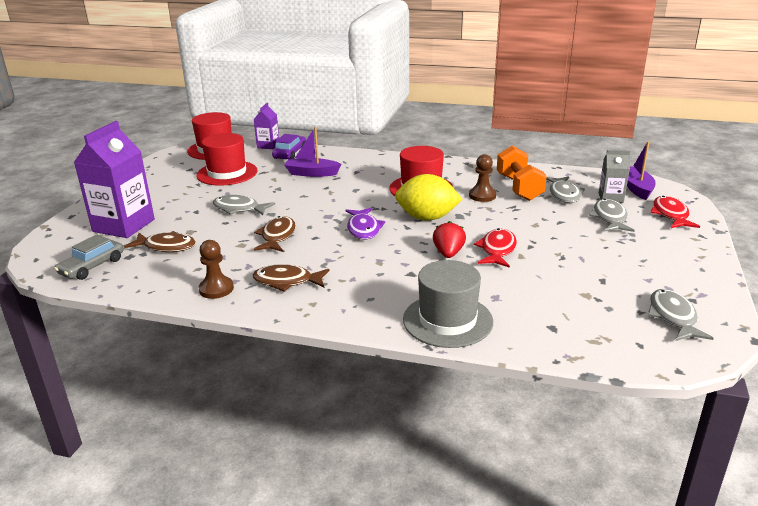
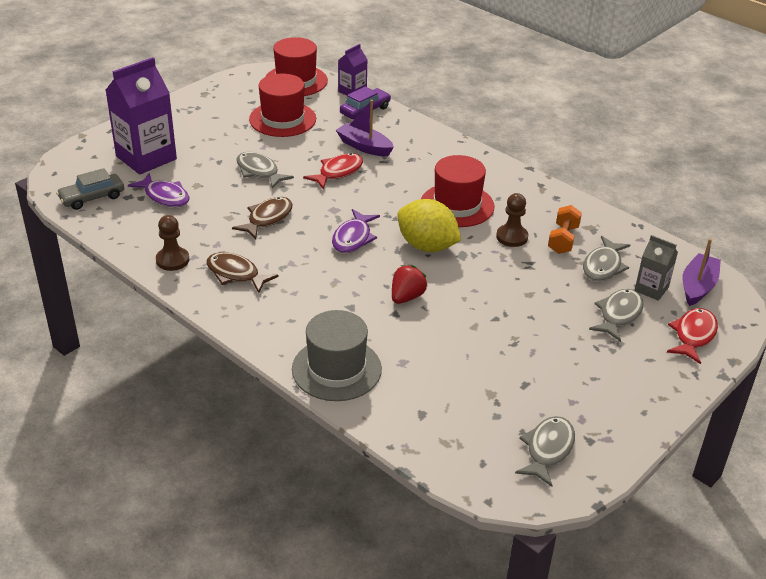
camera: 25 degrees right, 10 degrees up
brown fish [124,231,196,252] -> purple fish [128,173,190,207]
red fish [474,228,517,268] -> red fish moved to [303,153,363,189]
orange dumbbell [497,146,547,201] -> orange dumbbell [548,205,582,254], size x0.66

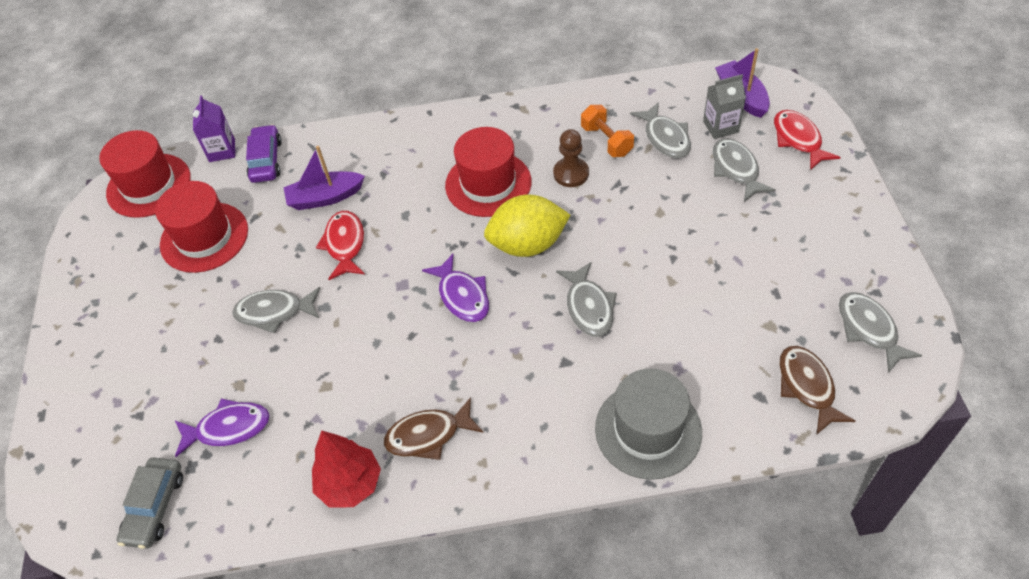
camera: 45 degrees left, 15 degrees up
purple carton [105,57,177,174] -> none
brown pawn [156,215,189,271] -> red tree [312,430,381,508]
brown fish [232,197,293,240] -> brown fish moved to [779,346,855,434]
red strawberry [392,265,428,304] -> grey fish [556,262,617,337]

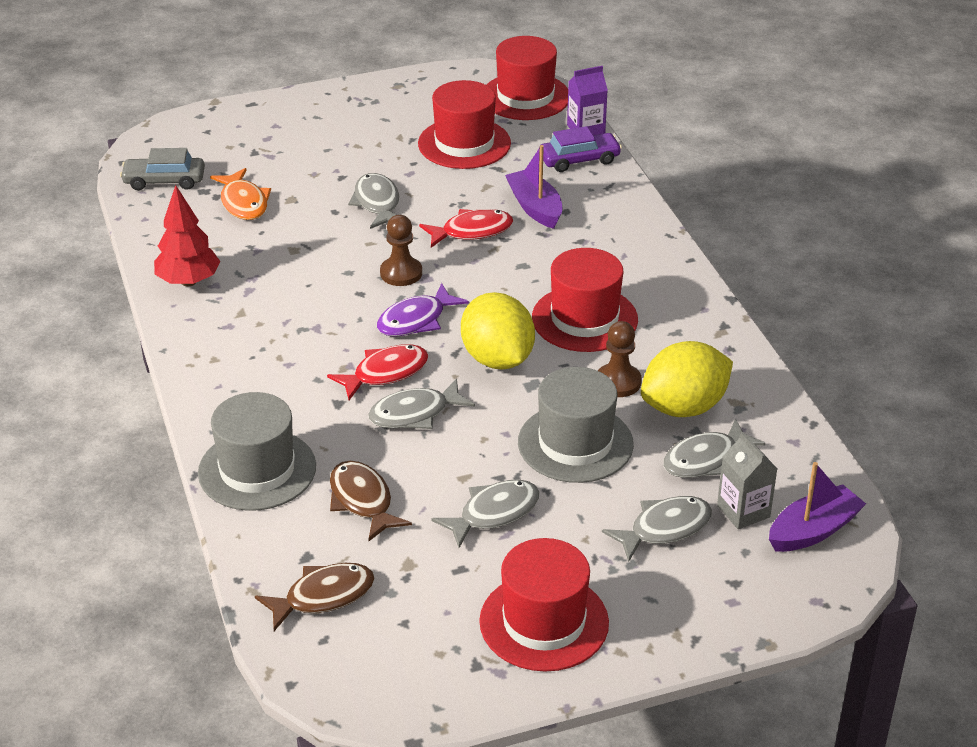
camera: 75 degrees right, 15 degrees down
purple fish [175,398,270,457] -> orange fish [210,168,271,220]
brown fish [384,397,483,460] -> brown fish moved to [330,461,412,541]
orange dumbbell [581,105,634,157] -> yellow lemon [641,341,733,417]
red fish [774,110,841,170] -> red fish moved to [327,344,428,400]
grey fish [839,292,922,373] -> grey fish moved to [431,480,539,548]
none -> brown pawn [380,215,422,286]
none -> red hat [479,538,609,672]
none -> grey hat [518,367,634,483]

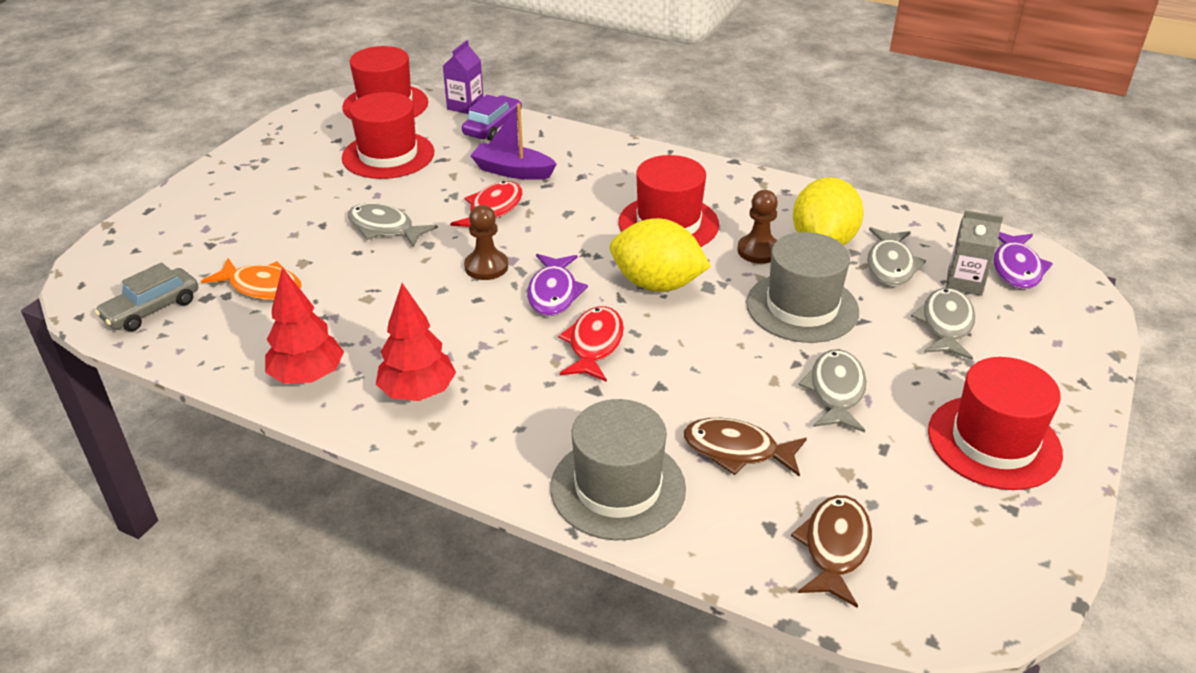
camera: 45 degrees left, 0 degrees up
grey fish [368,378,475,429] -> none
purple boat [769,462,866,552] -> purple fish [994,232,1053,289]
none -> red tree [376,283,456,401]

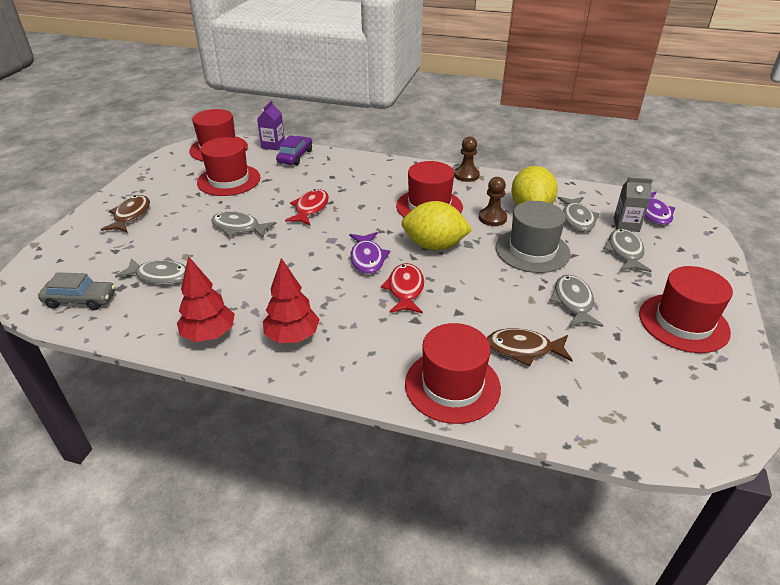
camera: 10 degrees left, 0 degrees up
grey car [95,262,198,331] -> grey car turned 120 degrees counterclockwise [38,272,115,310]
orange fish [201,258,302,300] -> grey fish [115,257,186,285]
brown pawn [464,205,508,280] -> brown pawn moved to [454,137,480,182]
purple boat [470,104,557,180] -> none
grey hat [550,399,686,540] -> red hat [405,323,501,424]
brown fish [791,495,872,608] -> brown fish moved to [101,195,150,233]

